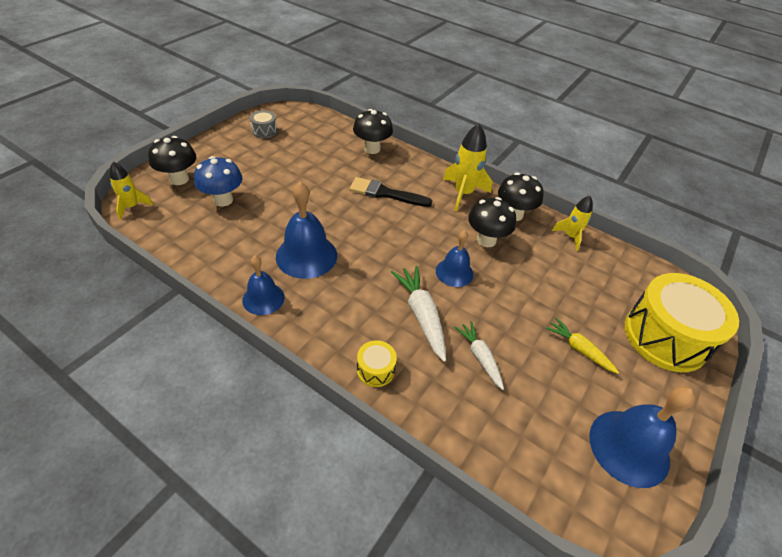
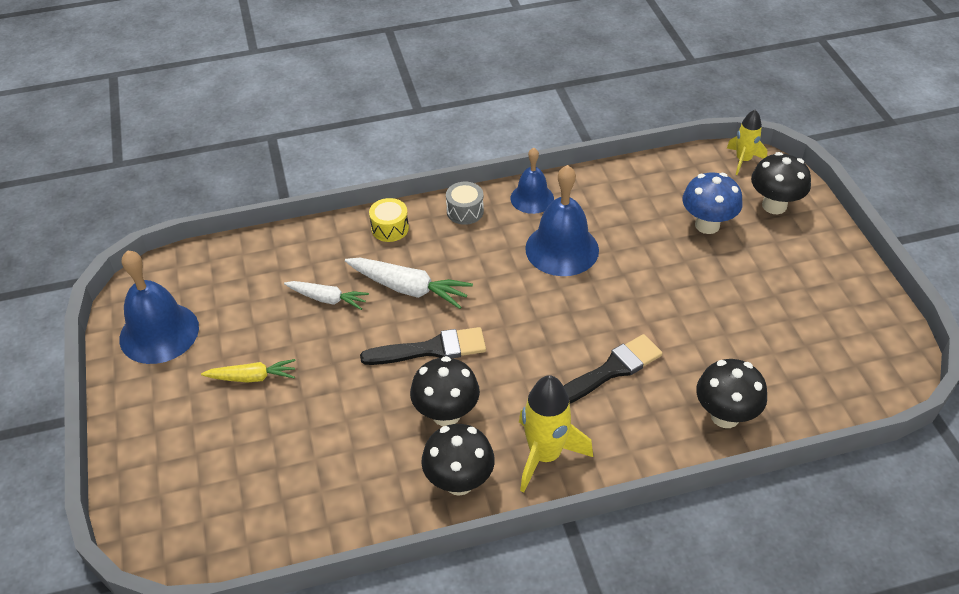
camera: 135 degrees right, 0 degrees up
grey drum [250,110,278,138] -> grey drum moved to [446,181,484,225]
blue bell [436,230,473,287] -> black brush [360,327,486,365]
yellow rocket [552,196,593,251] -> none
yellow drum [625,273,739,372] -> none

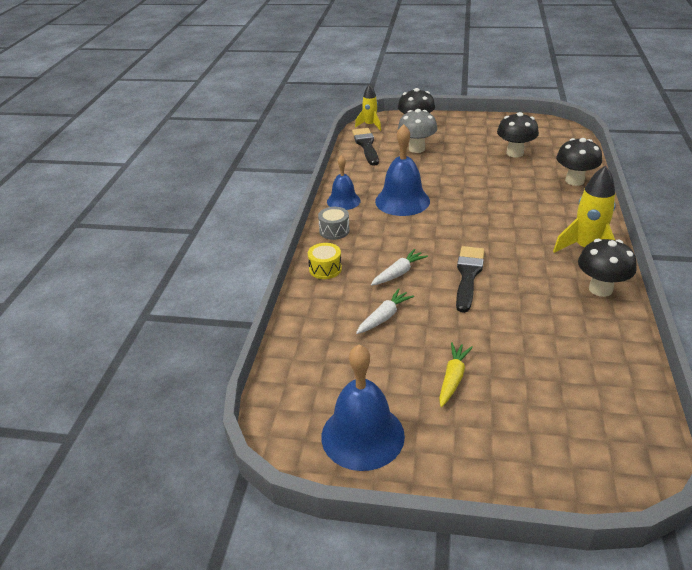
camera: 65 degrees left, 10 degrees down
white carrot [345,258,473,309] -> white carrot [371,249,428,286], size x0.65
black mushroom [410,356,480,426] -> black mushroom moved to [497,112,539,157]
black brush [564,334,663,404] -> black brush moved to [352,128,379,166]
blue mushroom [682,172,743,234] -> grey mushroom [398,109,438,153]

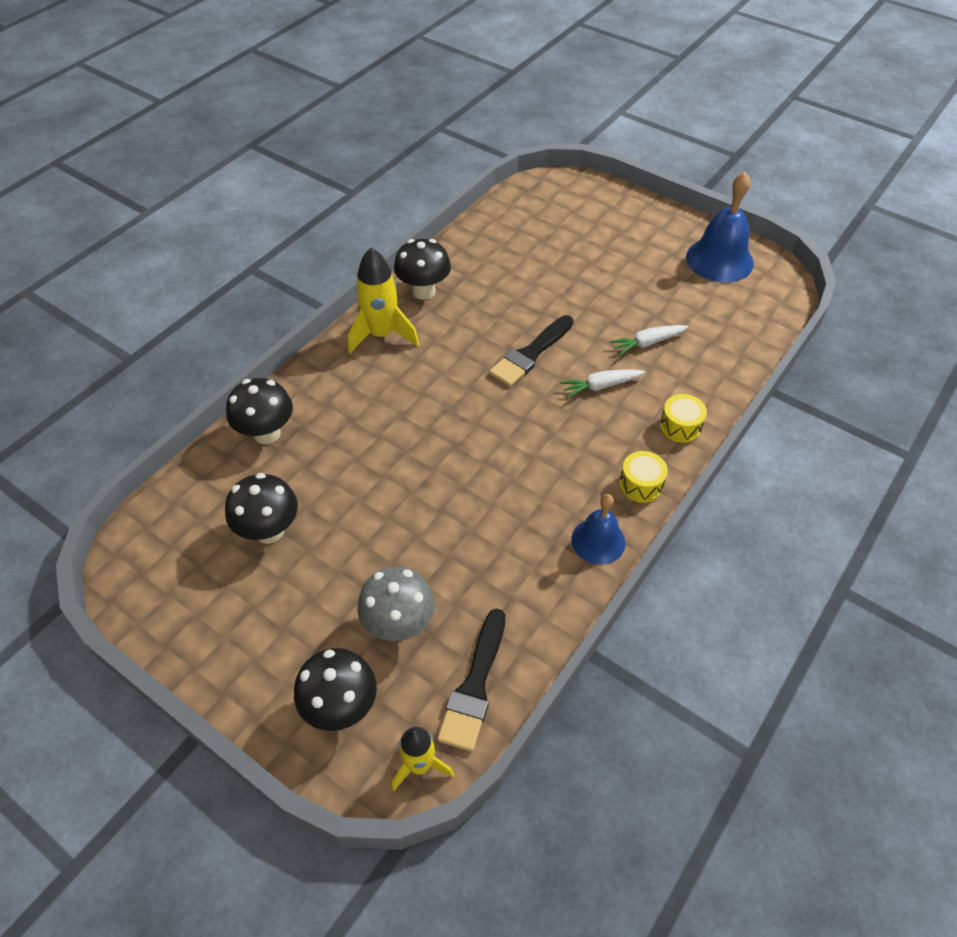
camera: 155 degrees left, 15 degrees up
grey drum [318,207,350,240] -> yellow drum [619,451,668,503]
blue bell [375,124,430,216] -> none
yellow carrot [439,342,473,407] -> none

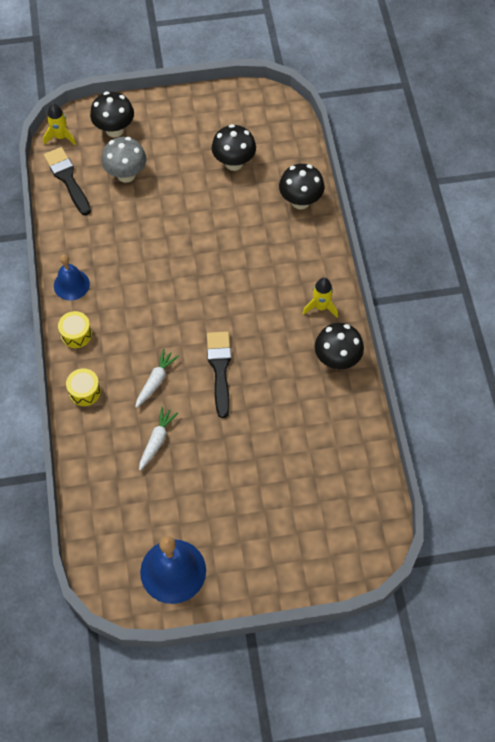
camera: 135 degrees right, 10 degrees up
yellow rocket [348,247,419,353] -> yellow rocket [302,278,338,318], size x0.63

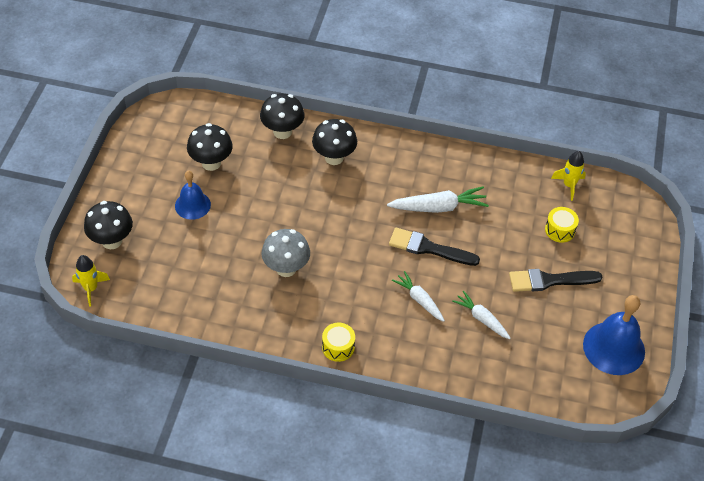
camera: 70 degrees left, 10 degrees down
black brush [44,147,91,215] -> black brush moved to [509,269,602,292]
blue bell [54,255,90,300] -> blue bell moved to [175,171,211,220]
yellow drum [66,368,101,406] -> yellow drum moved to [545,207,579,243]
grey mushroom [101,137,146,183] -> grey mushroom moved to [261,229,310,277]
yellow rocket [302,278,338,318] -> yellow rocket moved to [551,151,586,201]
black mushroom [315,323,364,369] -> black mushroom moved to [312,119,357,165]
none -> white carrot [387,186,489,213]

